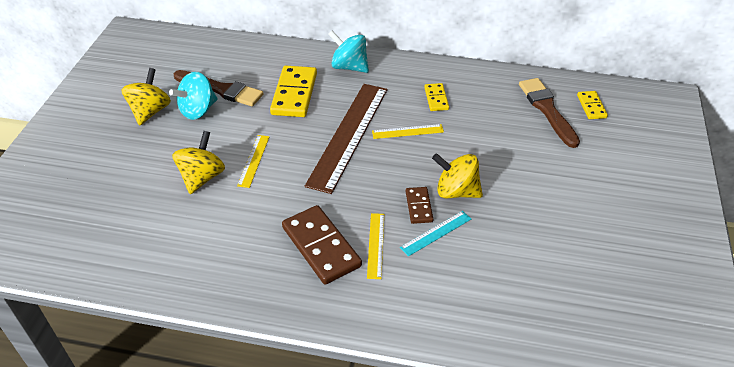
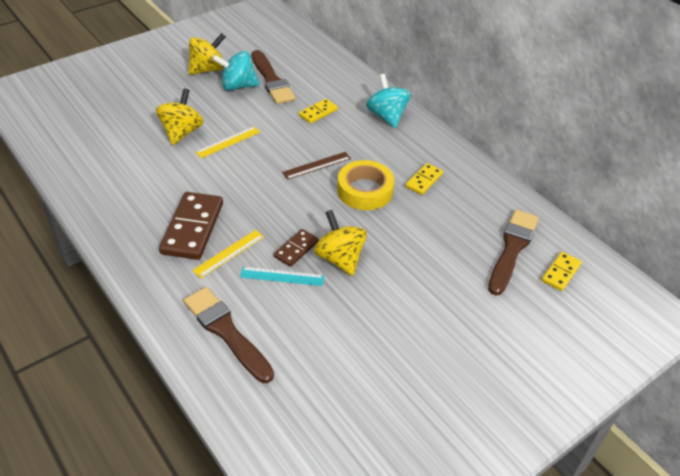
camera: 40 degrees right, 0 degrees up
yellow spinning top [172,131,225,194] -> yellow spinning top turned 45 degrees counterclockwise [156,88,204,145]
yellow domino [270,66,317,117] -> yellow domino [299,99,338,124], size x0.53
brown ruler [305,84,388,194] -> brown ruler [282,152,351,180], size x0.44
yellow ruler [372,124,444,139] -> yellow tape [337,160,394,210]
none -> brown brush [183,287,274,383]

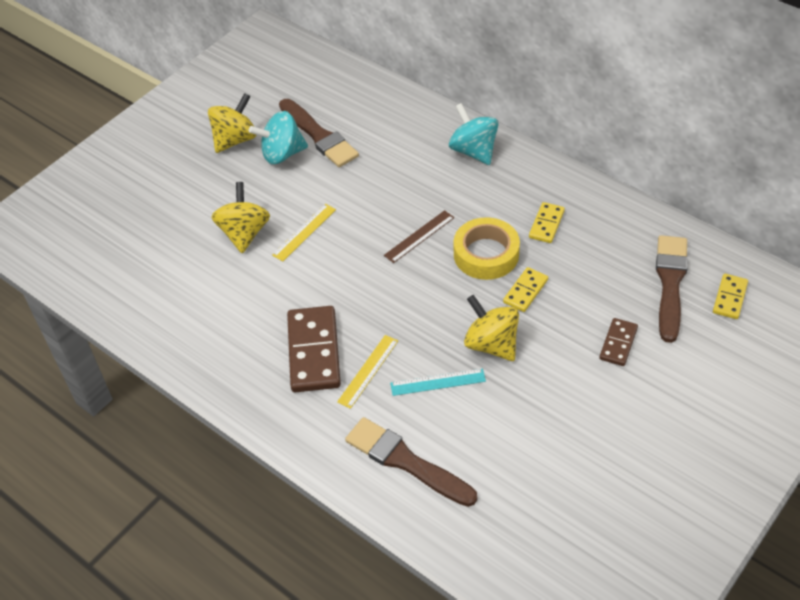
camera: 10 degrees left, 5 degrees up
brown domino [274,229,319,267] -> brown domino moved to [599,318,638,366]
yellow domino [299,99,338,124] -> yellow domino moved to [503,267,548,312]

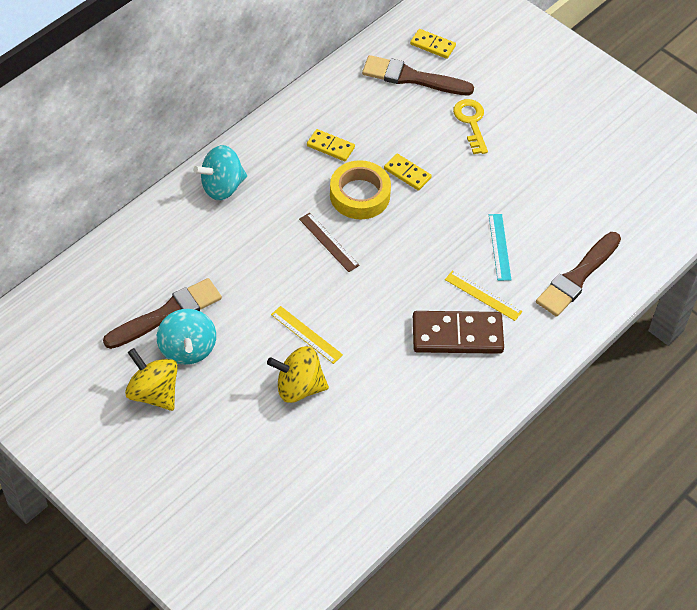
camera: 90 degrees left, 5 degrees up
yellow spinning top [464,295,519,361] -> none
brown domino [599,318,638,366] -> yellow key [453,99,488,154]

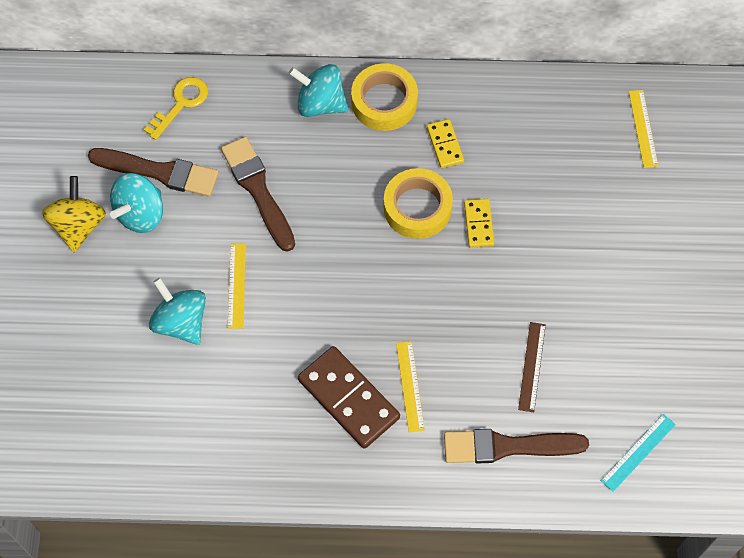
camera: 50 degrees right, 10 degrees up
yellow spinning top [267,346,329,403] -> turquoise spinning top [149,278,206,345]
brown ruler [299,213,360,272] -> brown ruler moved to [518,322,546,412]
brown brush [362,55,474,95] -> brown brush moved to [221,136,295,252]
yellow domino [410,29,456,59] -> yellow ruler [629,90,658,168]
yellow key [453,99,488,154] -> yellow key moved to [144,77,208,140]
turquoise ruler [489,214,511,281] -> turquoise ruler moved to [601,414,676,492]
none -> yellow tape [351,63,418,131]

